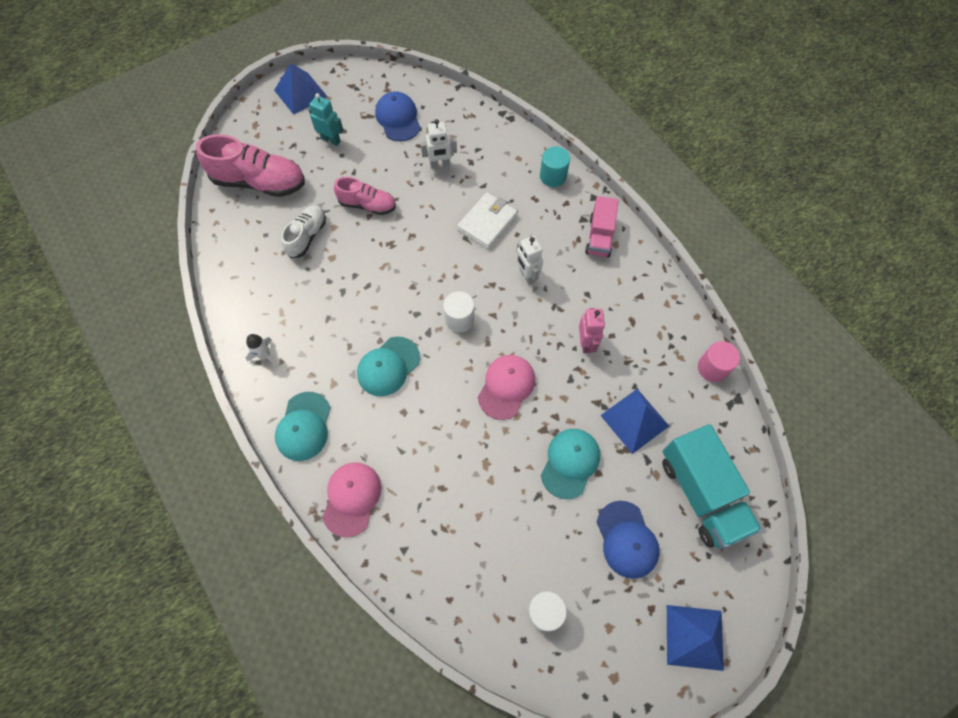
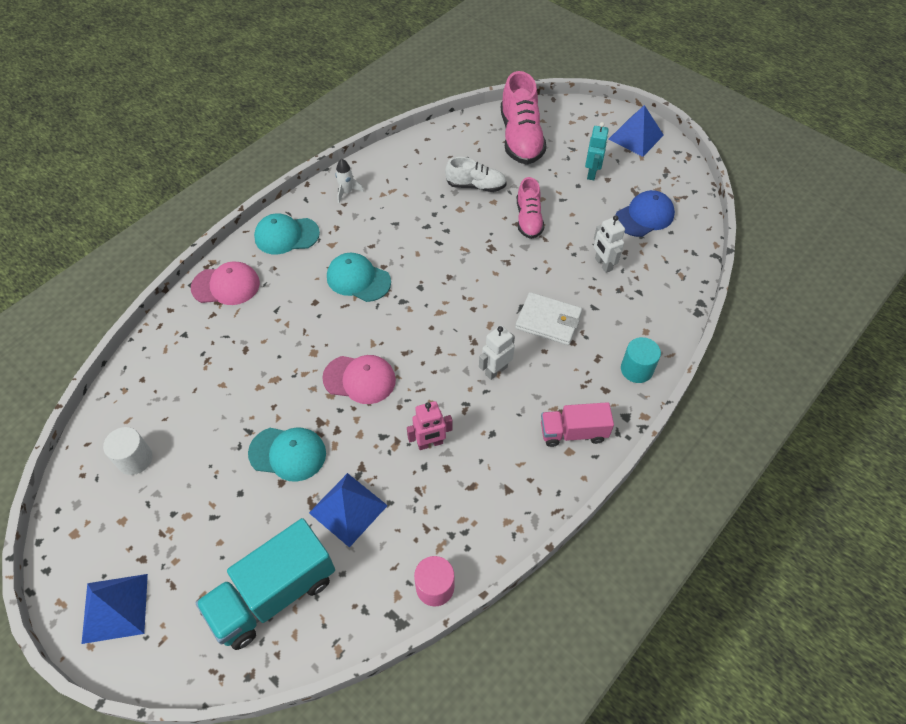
camera: 75 degrees right, 10 degrees down
white cylinder [443,291,475,332] -> none
blue cap [597,501,659,579] -> none

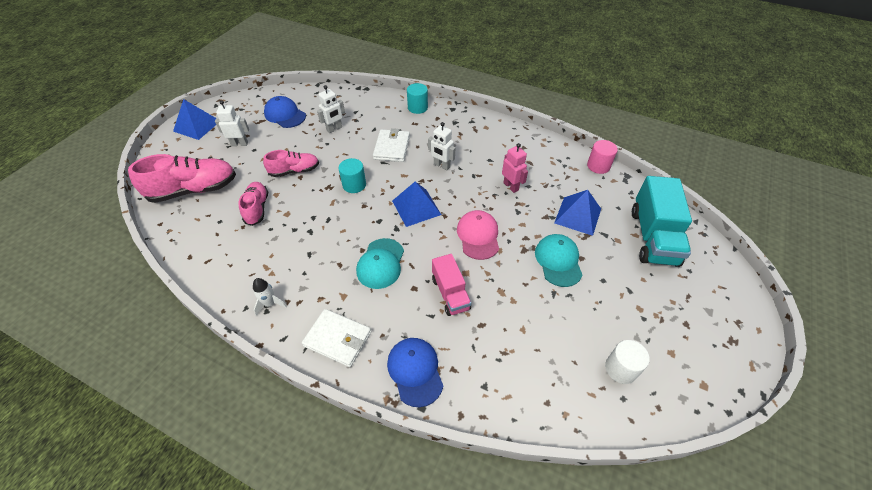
camera: 105 degrees left, 5 degrees down
blue pyramid [82,574,148,644] -> blue pyramid moved to [392,181,441,227]
pink cap [191,261,260,305] -> blue cap [387,338,443,407]
turquoise truck [196,518,335,650] -> turquoise truck turned 60 degrees clockwise [632,176,692,267]
turquoise cap [254,213,320,254] -> white wallet [302,309,371,367]
white shoe [445,157,507,192] -> pink shoe [238,182,268,226]
pink truck [541,402,614,447] -> pink truck moved to [432,254,471,316]
turquoise robot [585,122,609,180] -> white robot [215,100,249,146]
none -> turquoise cylinder [339,158,366,193]

